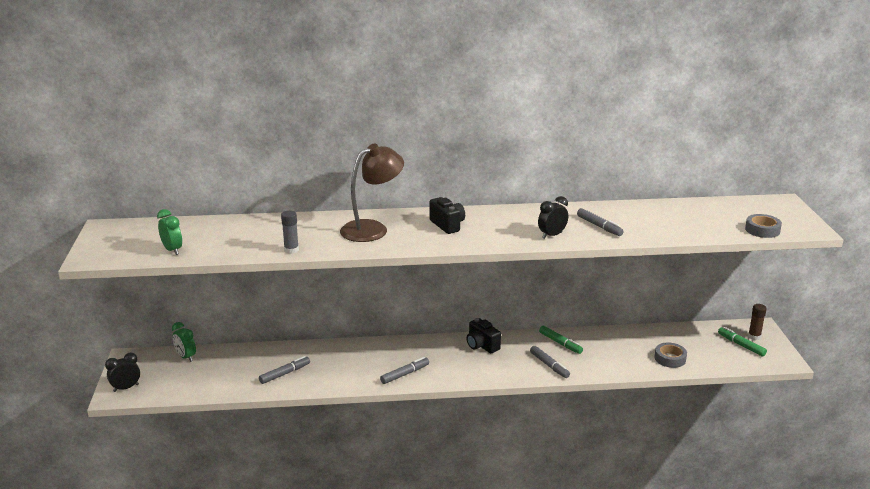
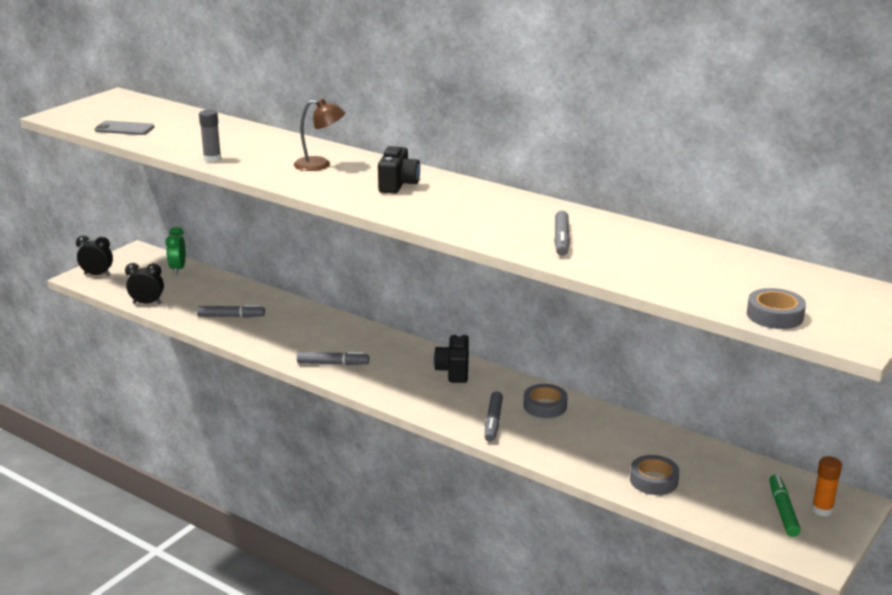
camera: 40 degrees right, 0 degrees up
green clock [157,209,182,255] -> grey phone [94,121,154,135]
brown lamp [340,144,404,242] -> brown lamp [294,98,345,171], size x0.61
black clock [538,196,568,239] -> black clock moved to [125,263,164,304]
green marker [539,326,583,354] -> grey tape [524,384,568,418]
brown glue stick [748,304,767,340] -> orange glue stick [812,456,842,516]

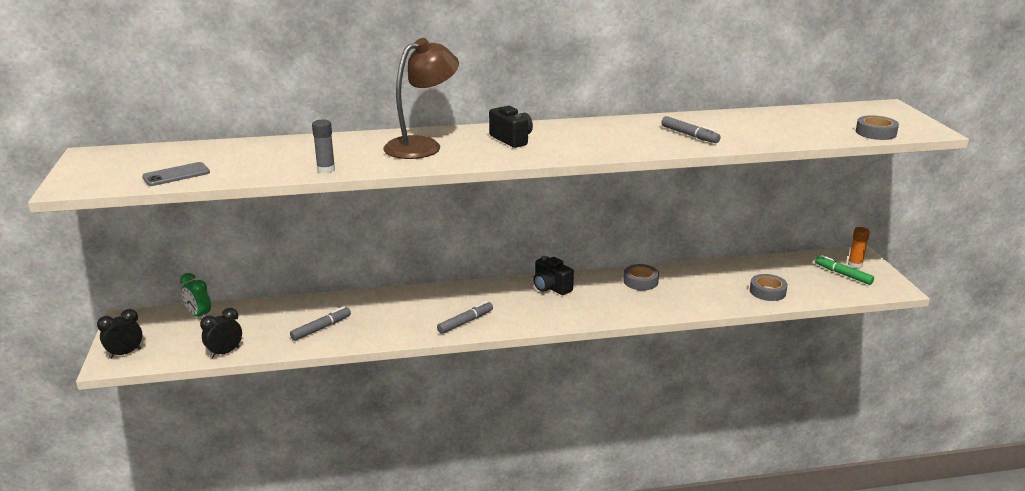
camera: 45 degrees left, 0 degrees up
brown lamp [294,98,345,171] -> brown lamp [383,38,459,159], size x1.64
grey marker [485,391,503,442] -> none

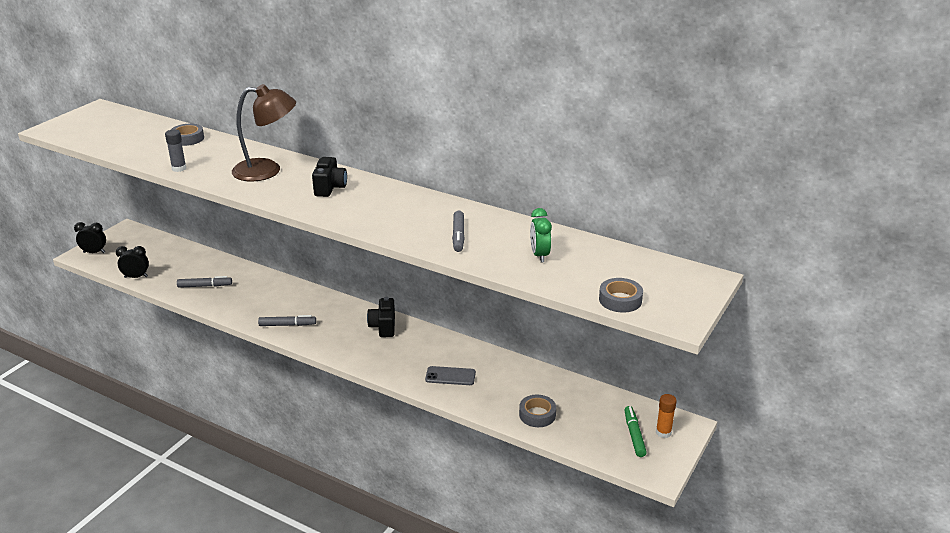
camera: 40 degrees right, 5 degrees up
grey phone [142,162,210,186] -> grey phone moved to [425,366,476,385]
green clock [180,273,211,317] -> green clock moved to [530,208,552,263]
grey tape [623,264,659,290] -> grey tape moved to [171,124,204,146]

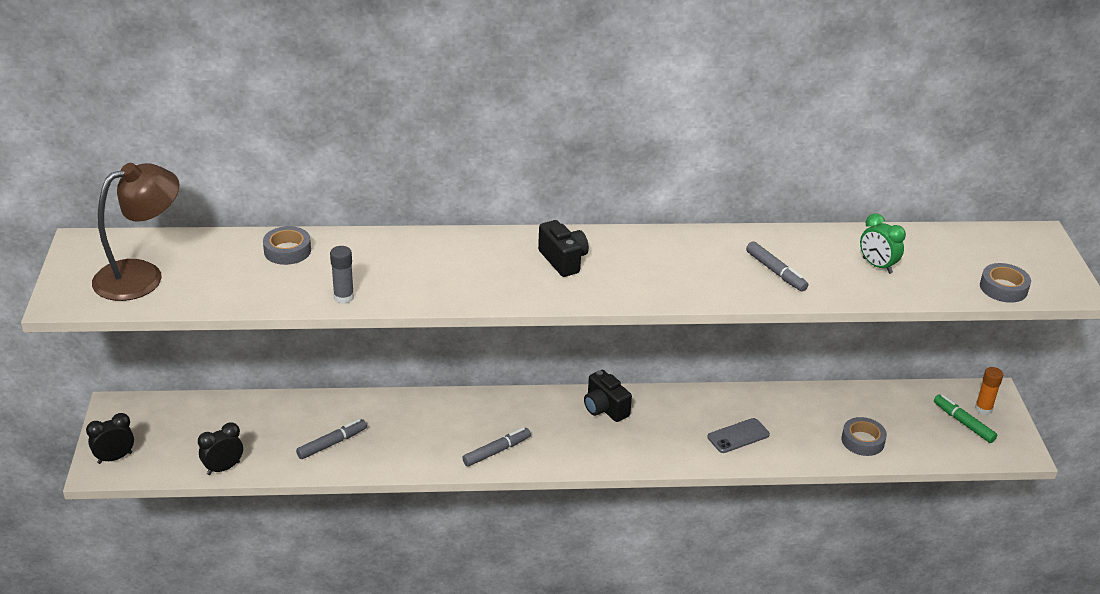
camera: 35 degrees left, 5 degrees up
brown lamp [232,84,296,182] -> brown lamp moved to [92,163,179,301]

